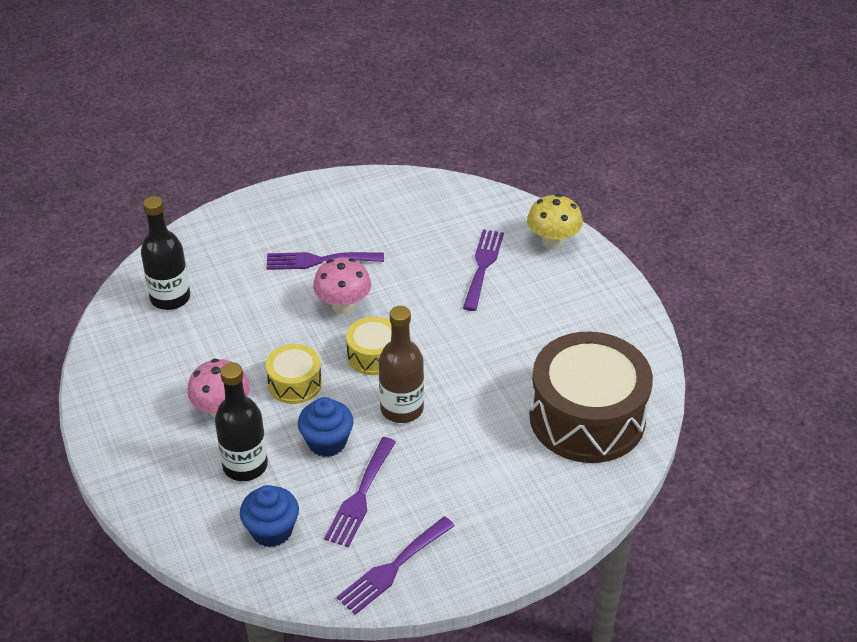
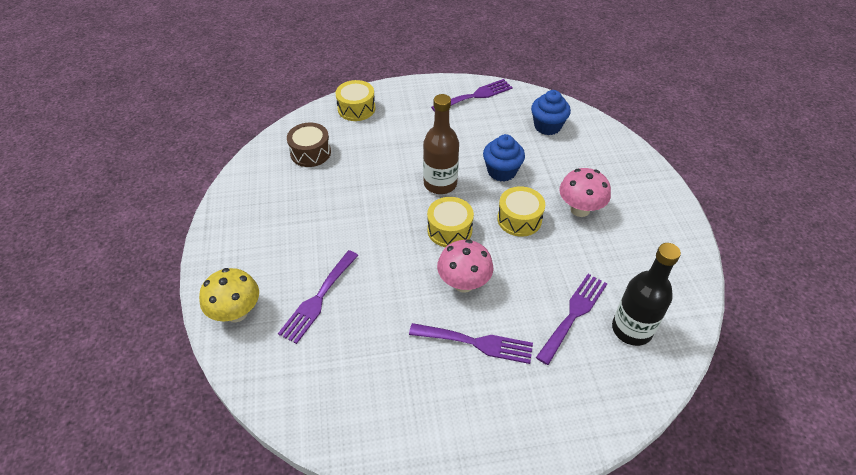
camera: 165 degrees left, 5 degrees up
black bottle [215,362,268,481] -> none
purple fork [324,437,396,547] -> purple fork moved to [536,274,607,365]
brown drum [529,332,653,463] -> brown drum [287,123,331,167], size x0.48
none -> yellow drum [335,80,376,121]

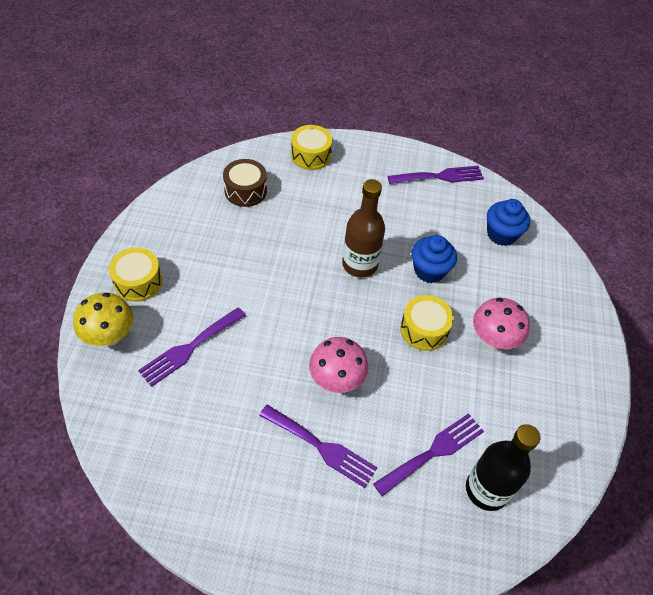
camera: 15 degrees right, 5 degrees up
yellow drum [427,197,474,247] -> yellow drum moved to [109,247,162,302]

